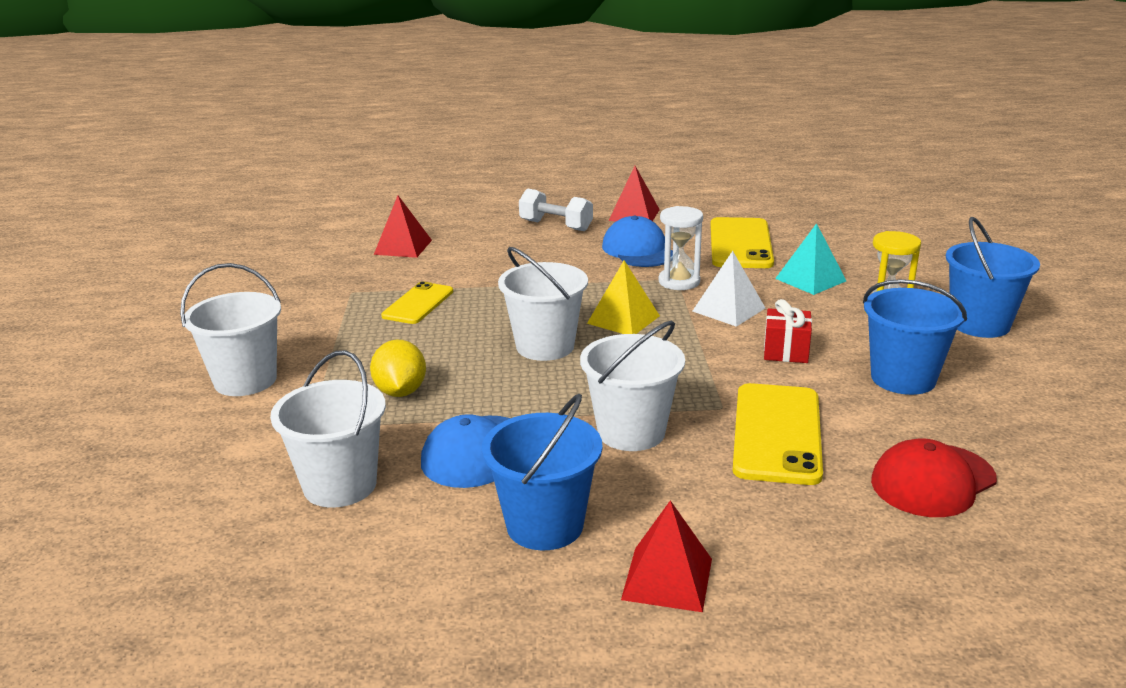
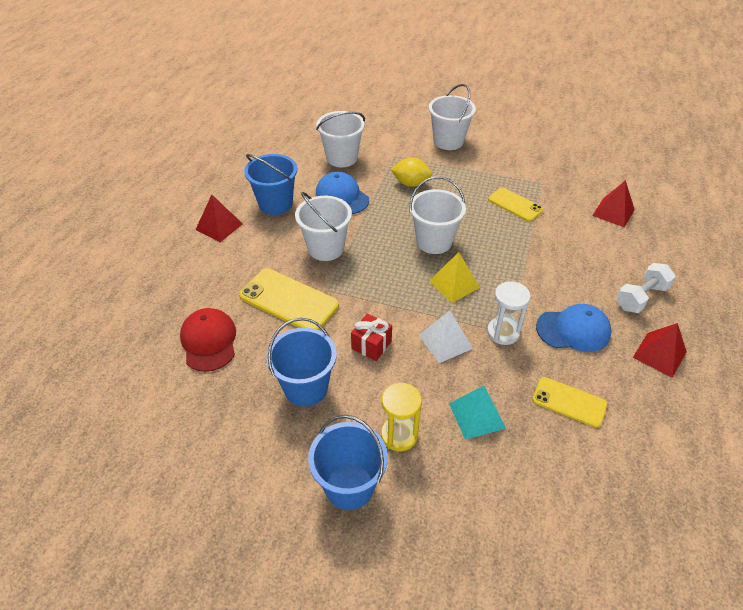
camera: 110 degrees right, 20 degrees up
yellow phone [710,217,774,268] -> yellow phone [532,377,607,428], size x0.63

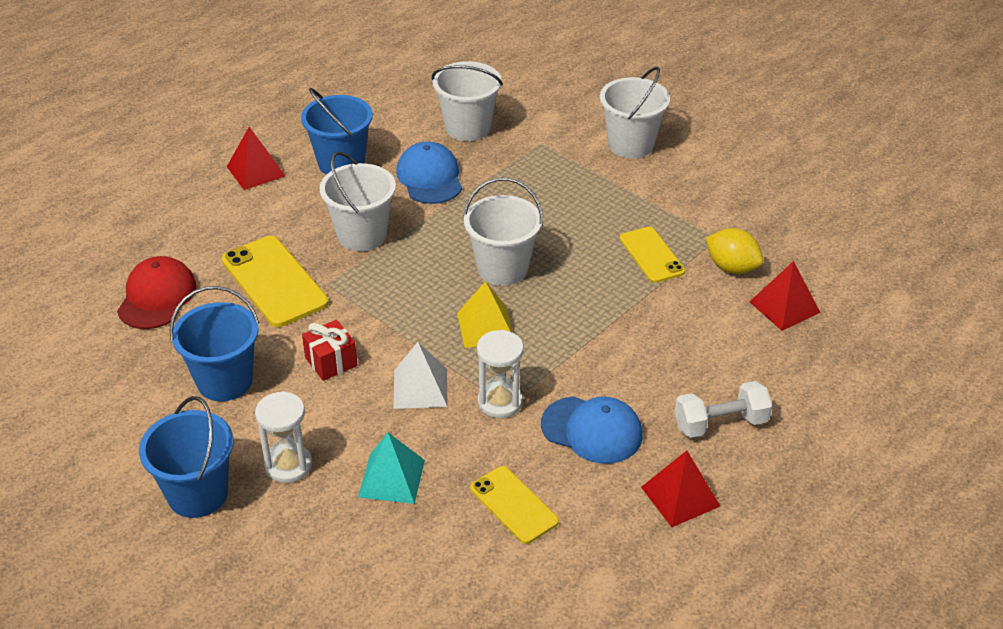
camera: 25 degrees right, 5 degrees down
yellow hourglass [381,383,422,451] -> white hourglass [255,391,312,483]
yellow lemon [391,157,432,187] -> yellow lemon moved to [706,228,763,274]

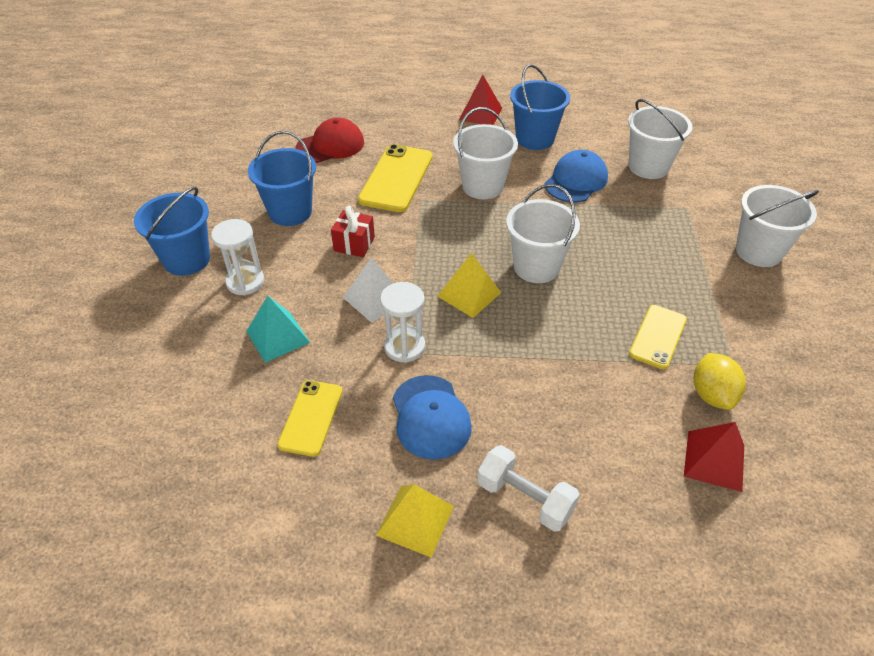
camera: 50 degrees right, 5 degrees up
red pyramid [641,450,720,527] -> yellow pyramid [376,484,454,558]

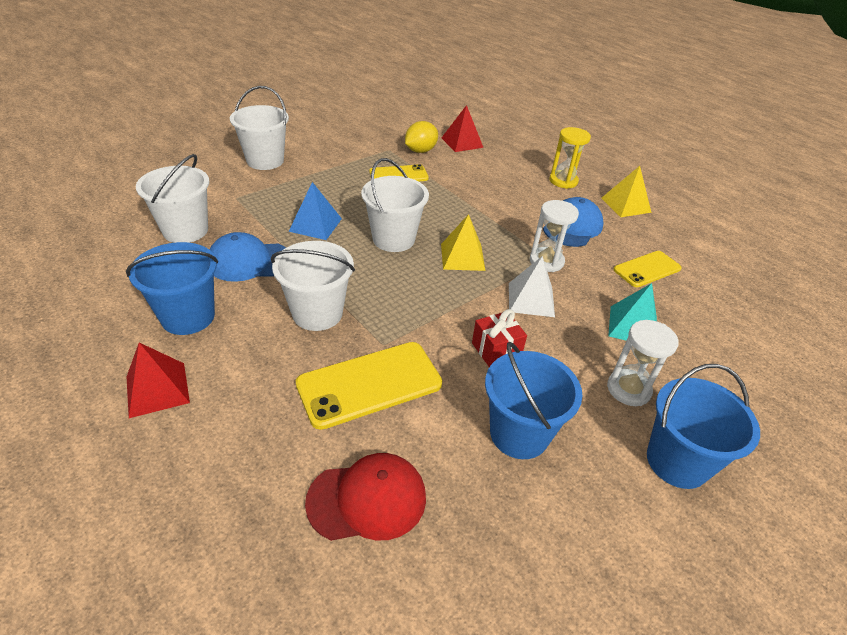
camera: 135 degrees left, 5 degrees down
red cap [295,118,364,163] -> red cap turned 150 degrees clockwise [305,453,426,541]
white dumbbell [477,445,580,532] -> yellow hourglass [549,127,591,189]
none -> blue pyramid [289,182,342,240]

